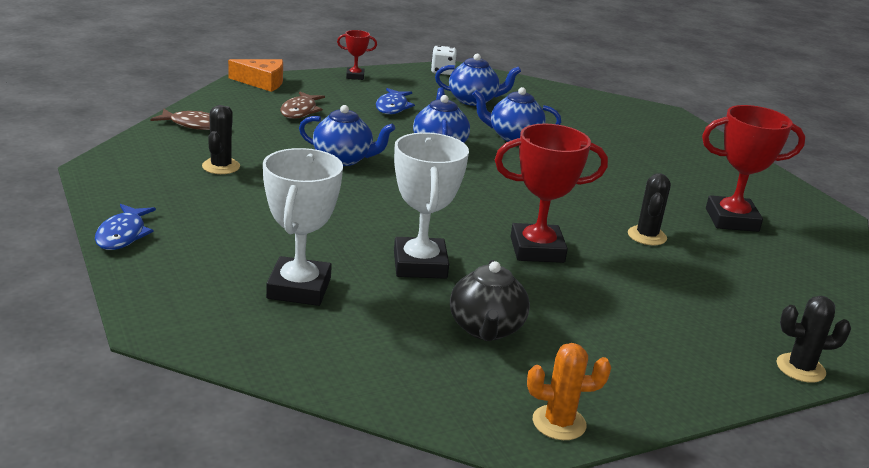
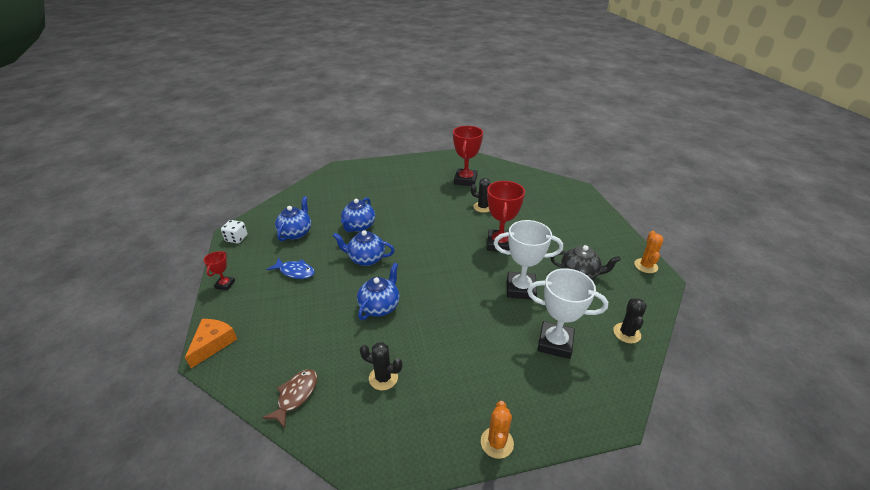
camera: 75 degrees left, 10 degrees up
blue fish [95,204,156,250] -> orange cactus [481,401,514,459]
brown fish [280,91,325,119] -> none
black cactus [777,296,851,383] -> black cactus moved to [613,298,647,343]

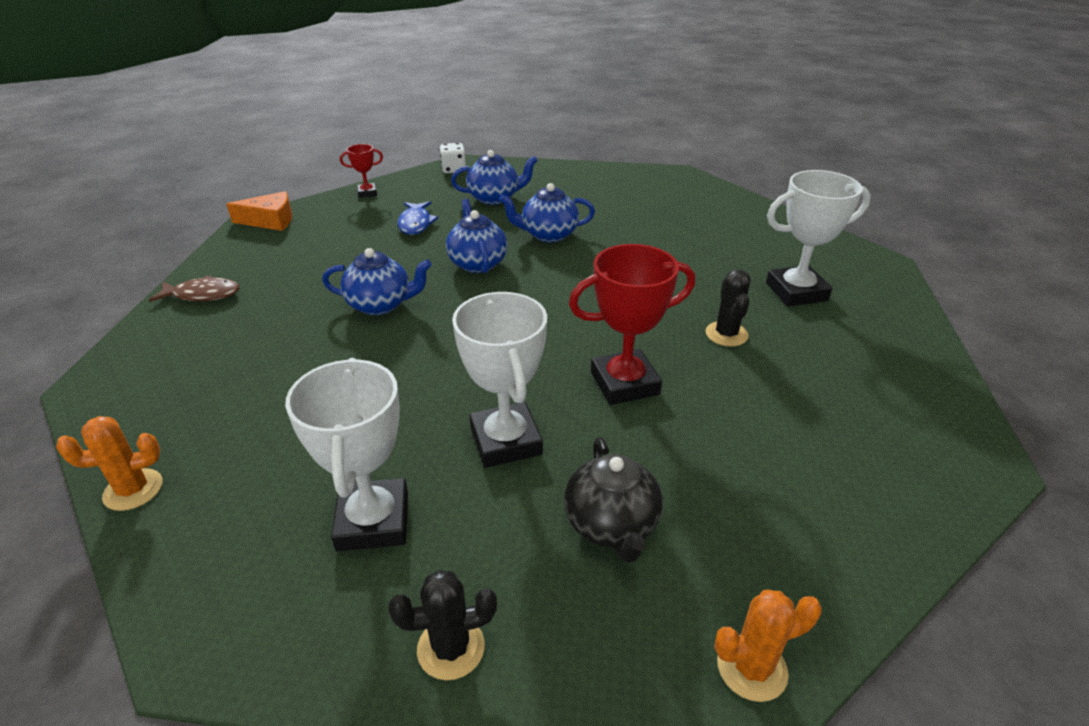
camera: 65 degrees right, 0 degrees up
black cactus [360,342,402,390] -> none
red trophy [453,126,483,186] -> white trophy [766,170,871,306]

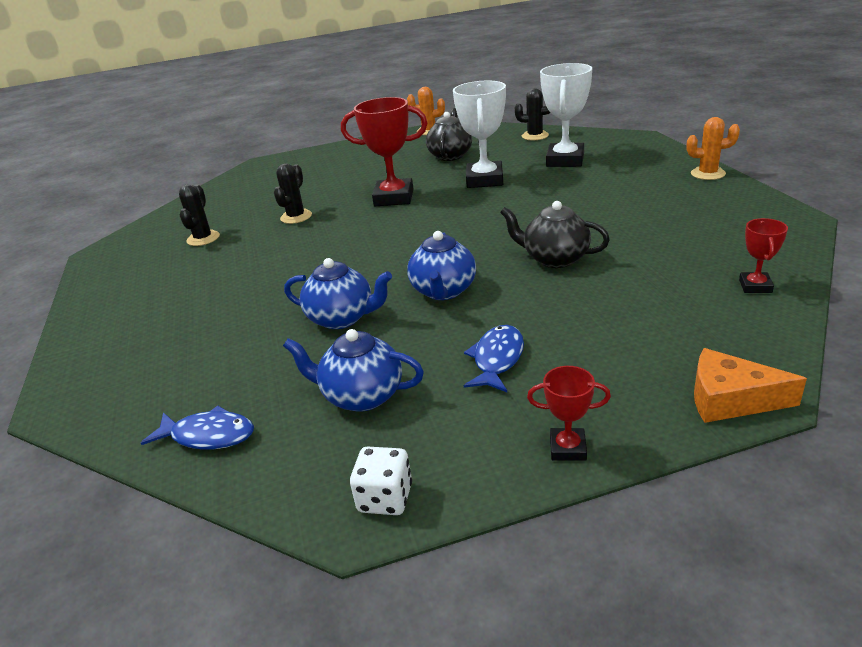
camera: 155 degrees left, 5 degrees down
brown fish [149,275,239,302] -> red trophy [739,218,788,293]
blue teapot [322,248,432,315] -> black teapot [500,201,610,268]
white trophy [766,170,871,306] -> black cactus [179,184,220,246]
none -> blue fish [141,406,254,450]

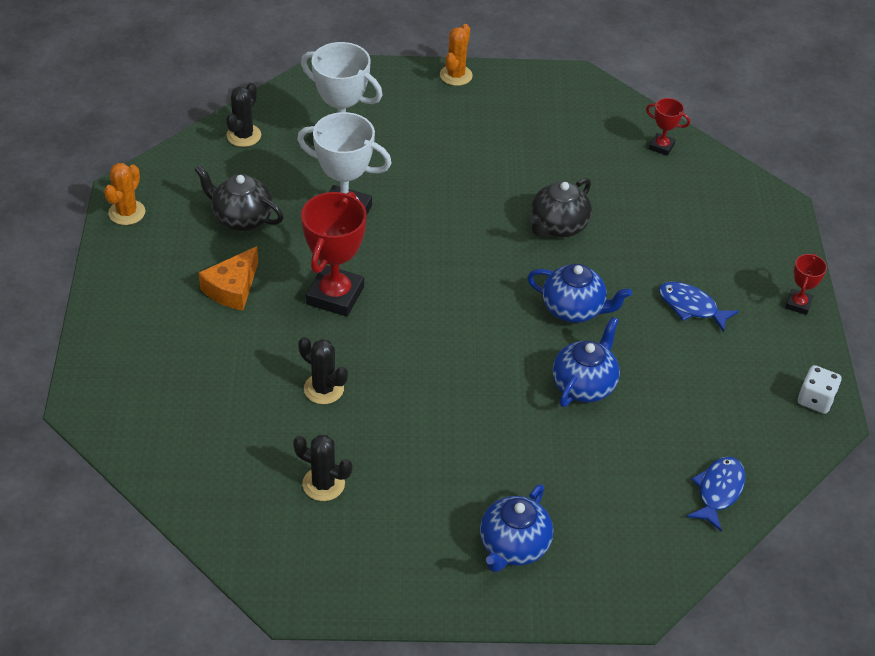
camera: 80 degrees left, 15 degrees up
blue teapot [283,329,424,412] -> blue teapot moved to [480,484,553,572]
orange cheese [694,348,807,423] -> orange cheese moved to [199,246,258,310]

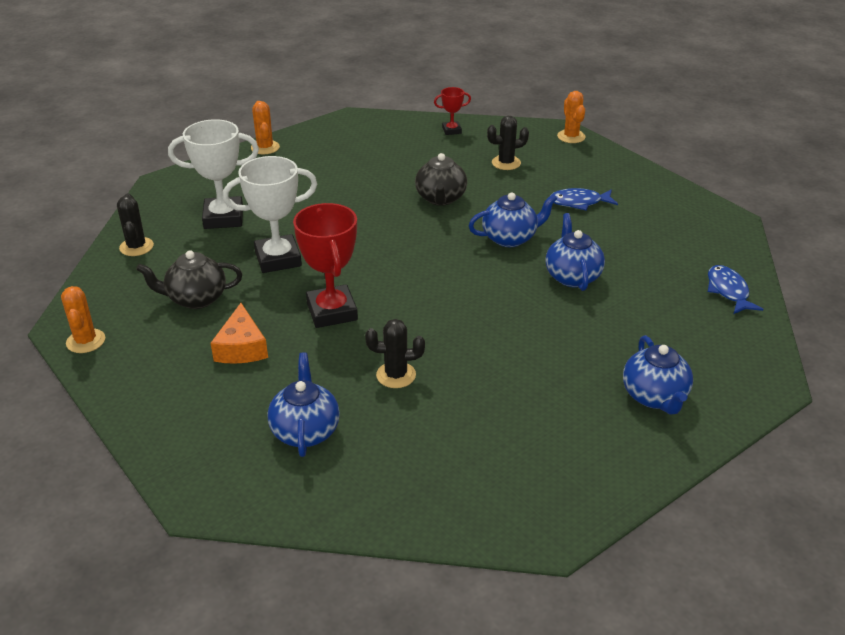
camera: 35 degrees left, 10 degrees down
black cactus [293,435,352,501] -> black cactus moved to [487,116,529,170]
red trophy [785,254,827,315] -> none
white dice [798,365,841,414] -> none
none -> blue teapot [267,353,340,457]
none -> orange cactus [557,91,586,143]

